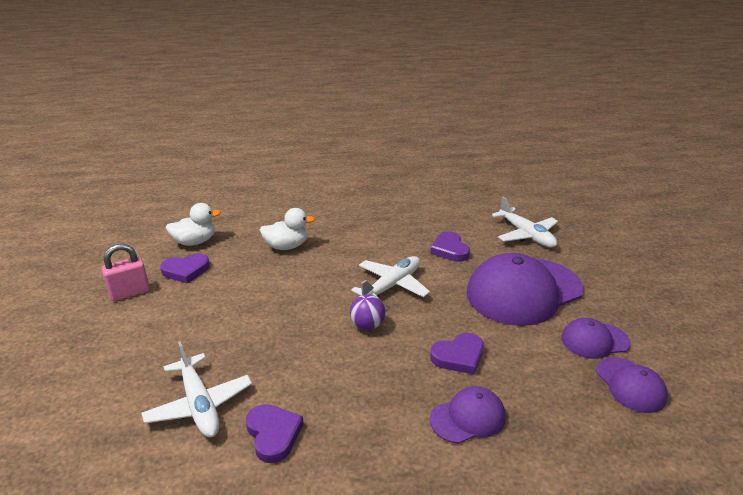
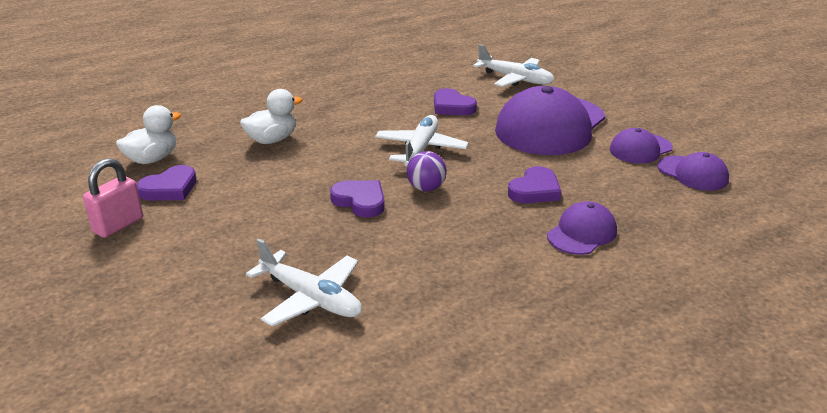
camera: 25 degrees left, 0 degrees up
purple heart [246,404,304,463] -> purple heart moved to [330,180,385,218]

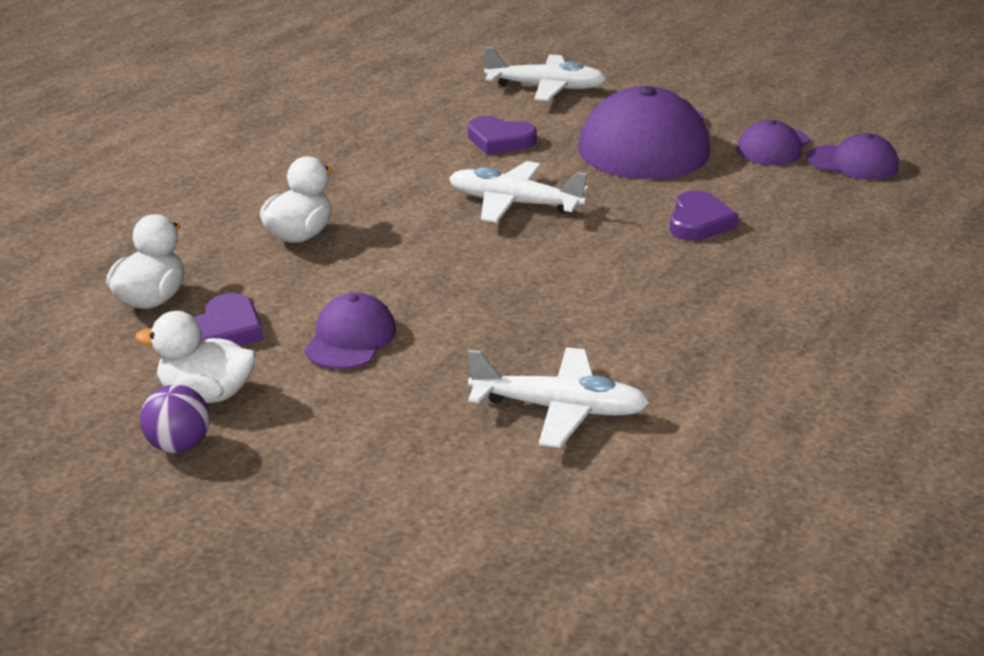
camera: 25 degrees left, 0 degrees up
pink padlock [83,158,143,238] -> white duck [135,311,256,403]
purple heart [330,180,385,218] -> none
white plane [375,115,469,166] -> white plane turned 60 degrees counterclockwise [449,161,588,223]
purple ball [407,151,447,191] -> purple ball moved to [140,385,210,453]
purple cap [547,201,617,255] -> purple cap moved to [304,292,396,369]

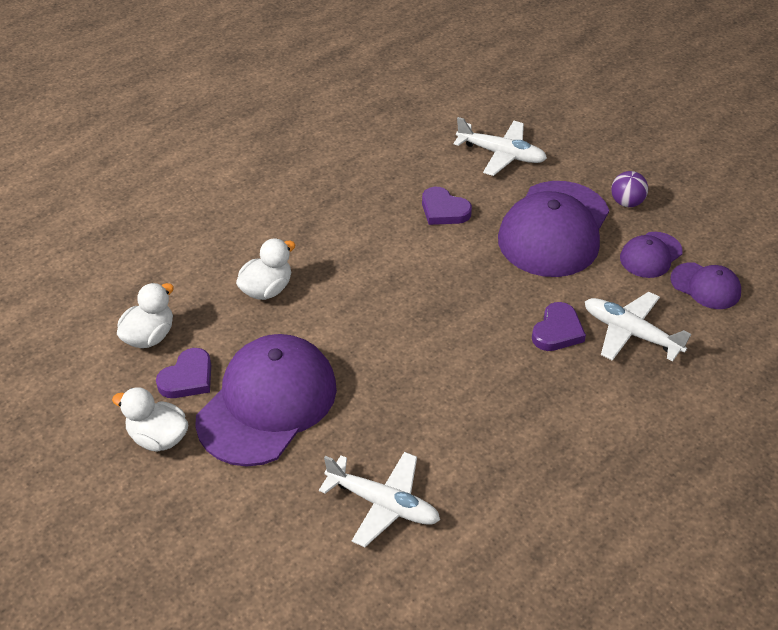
camera: 15 degrees right, 15 degrees up
purple ball [140,385,210,453] -> purple ball moved to [611,171,648,207]
purple cap [304,292,396,369] -> purple cap [195,334,337,467], size x2.04
white plane [449,161,588,223] -> white plane moved to [585,292,691,361]

